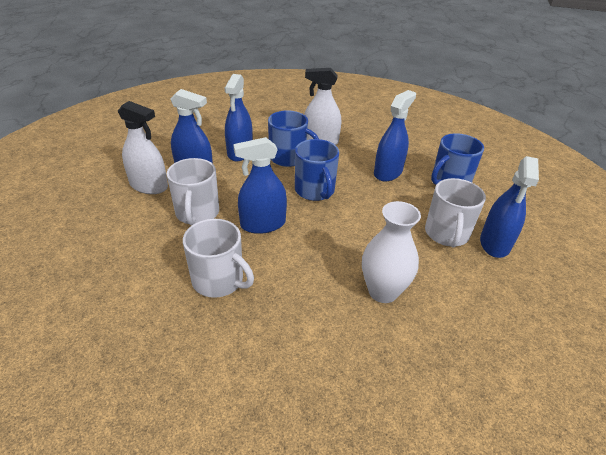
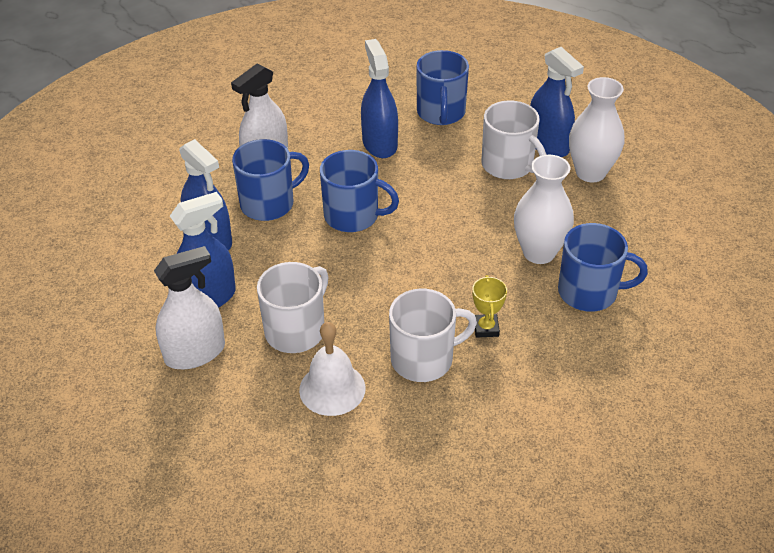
camera: 50 degrees left, 5 degrees up
white mug [167,158,219,225] -> white mug turned 90 degrees counterclockwise [257,262,328,353]
blue spray bottle [233,137,287,234] -> none
none -> white bell [299,322,365,416]
none -> yellow trophy [472,275,507,337]
none -> blue mug [558,223,648,312]
none -> white vase [569,77,625,183]

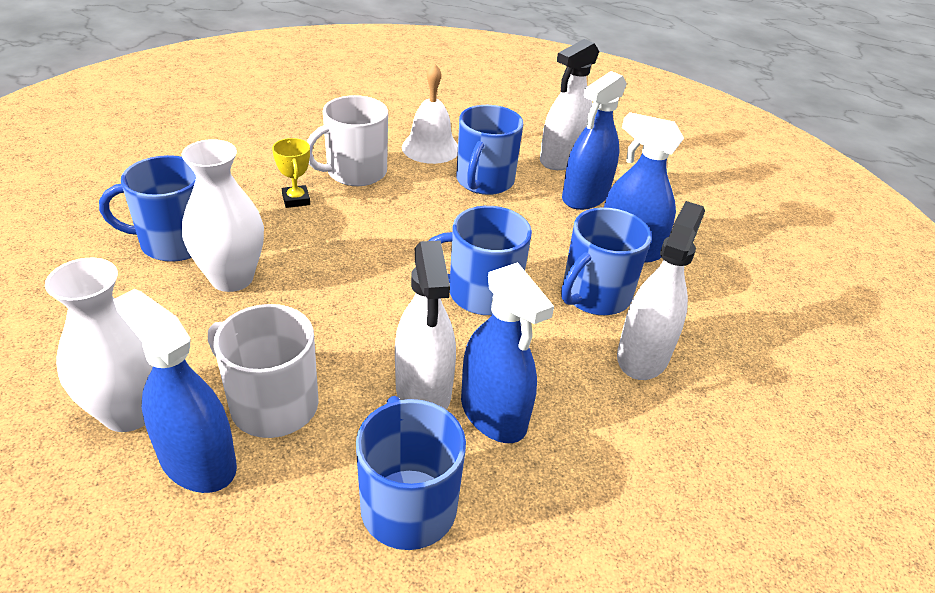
camera: 160 degrees right, 5 degrees down
white mug [257,262,328,353] -> blue mug [456,105,523,195]
none -> white spray bottle [395,240,456,410]

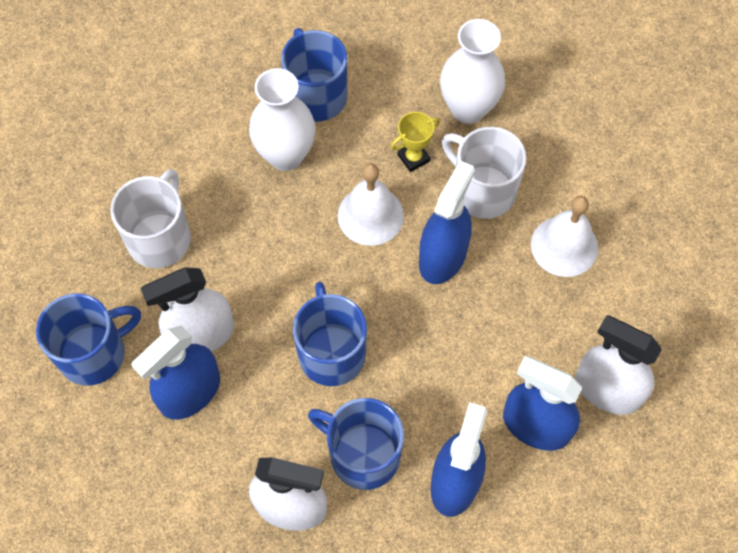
camera: 80 degrees right, 25 degrees up
white vase [45,258,153,432] -> white vase moved to [440,19,505,124]
blue spray bottle [113,289,237,493] -> blue spray bottle moved to [419,161,475,284]
blue mug [456,105,523,195] -> none
none -> white bell [337,163,404,246]

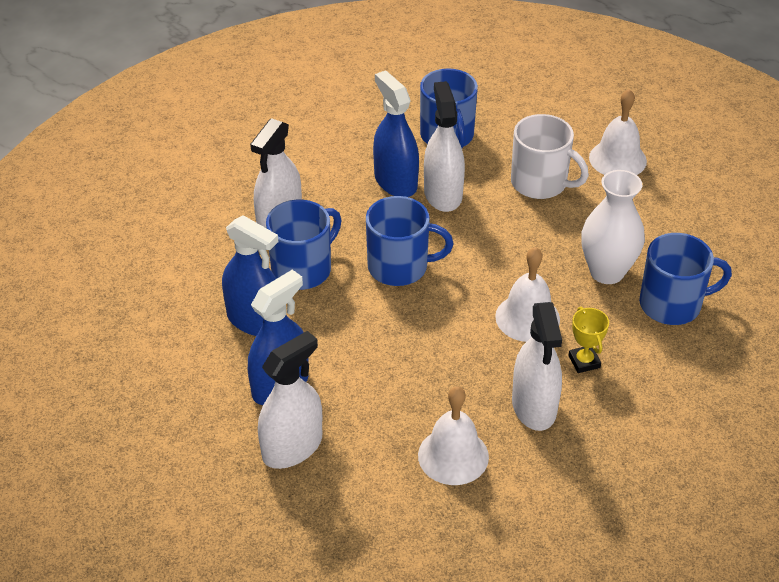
camera: 105 degrees right, 20 degrees down
blue spray bottle [419,161,475,284] -> none
white vase [440,19,505,124] -> none
white mug [442,127,527,219] -> white spray bottle [512,302,562,431]
none -> white bell [589,89,647,175]

